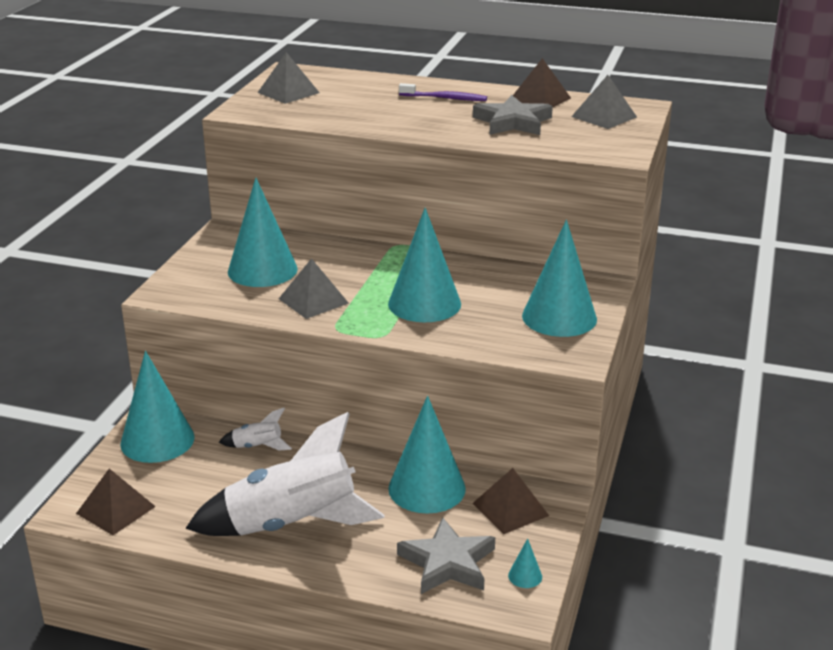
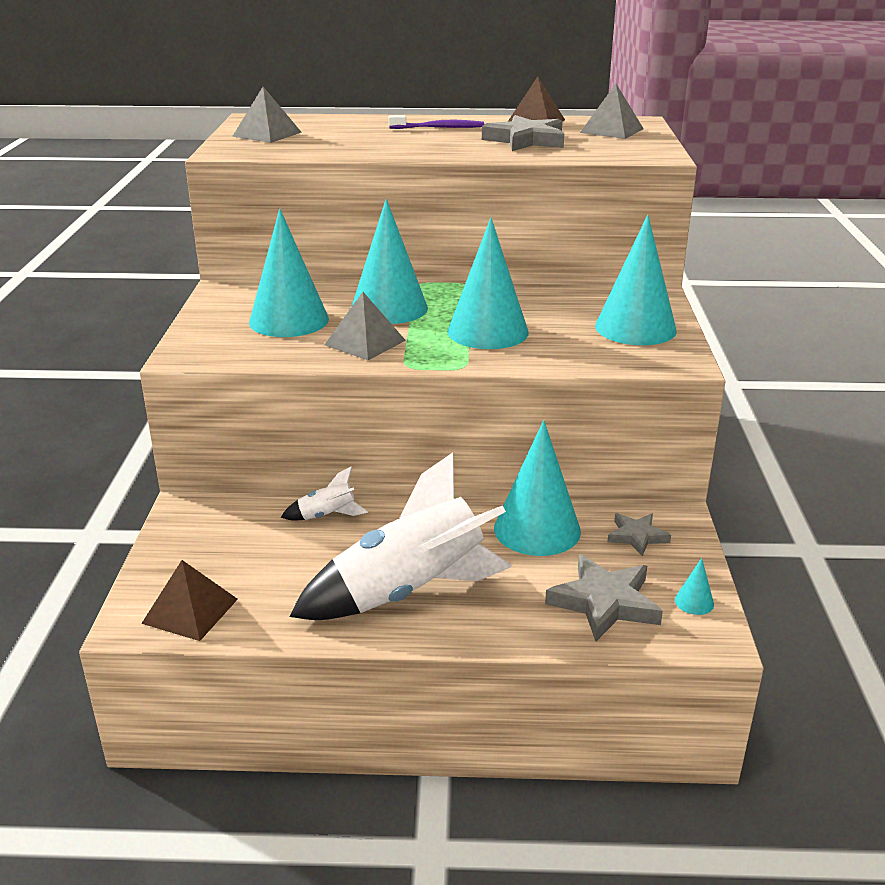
camera: 15 degrees left, 0 degrees up
turquoise cone [120,351,195,463] -> turquoise cone moved to [351,199,428,324]
brown pyramid [473,468,549,534] -> grey star [607,513,671,556]

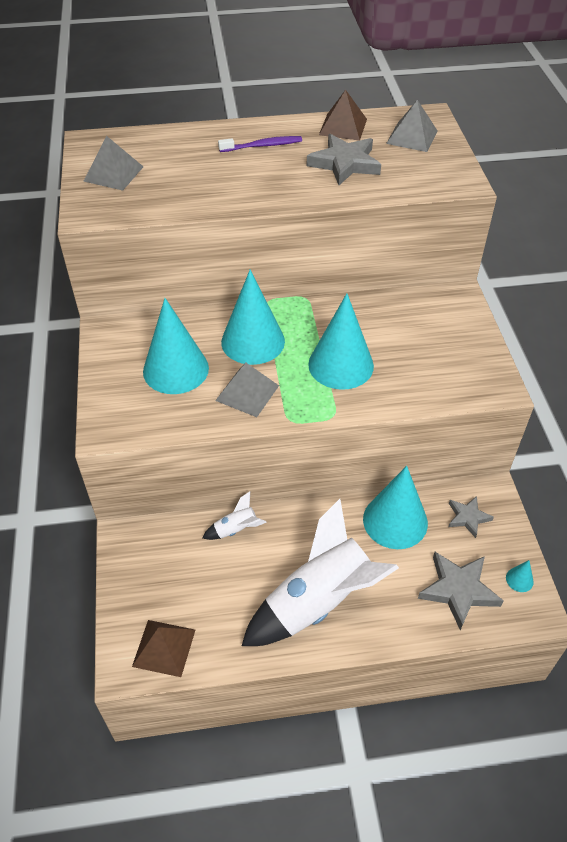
camera: 10 degrees left, 20 degrees up
turquoise cone [595,215,677,345] -> none

